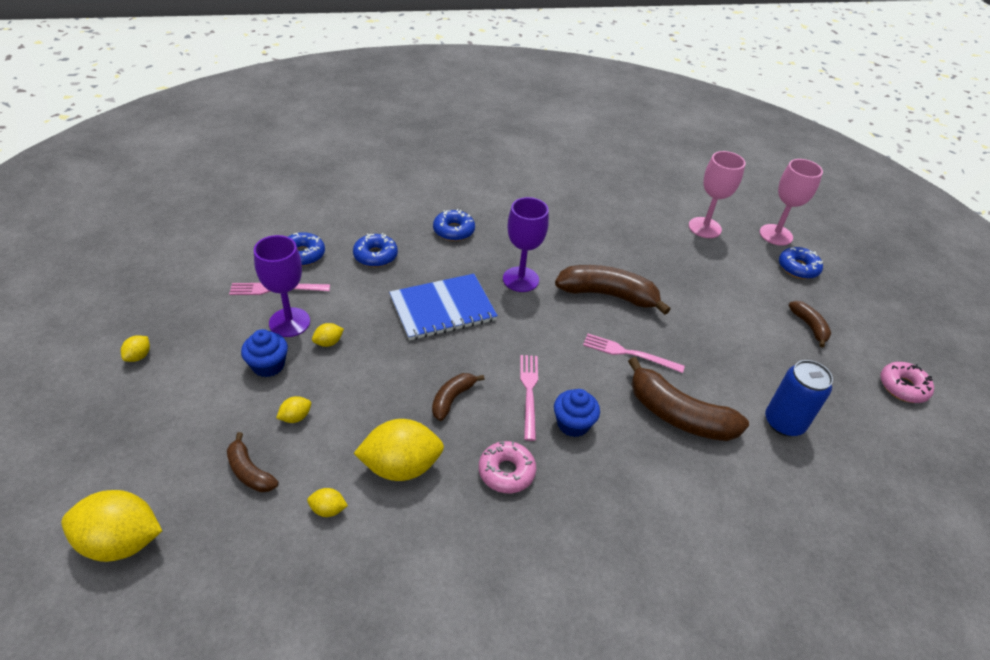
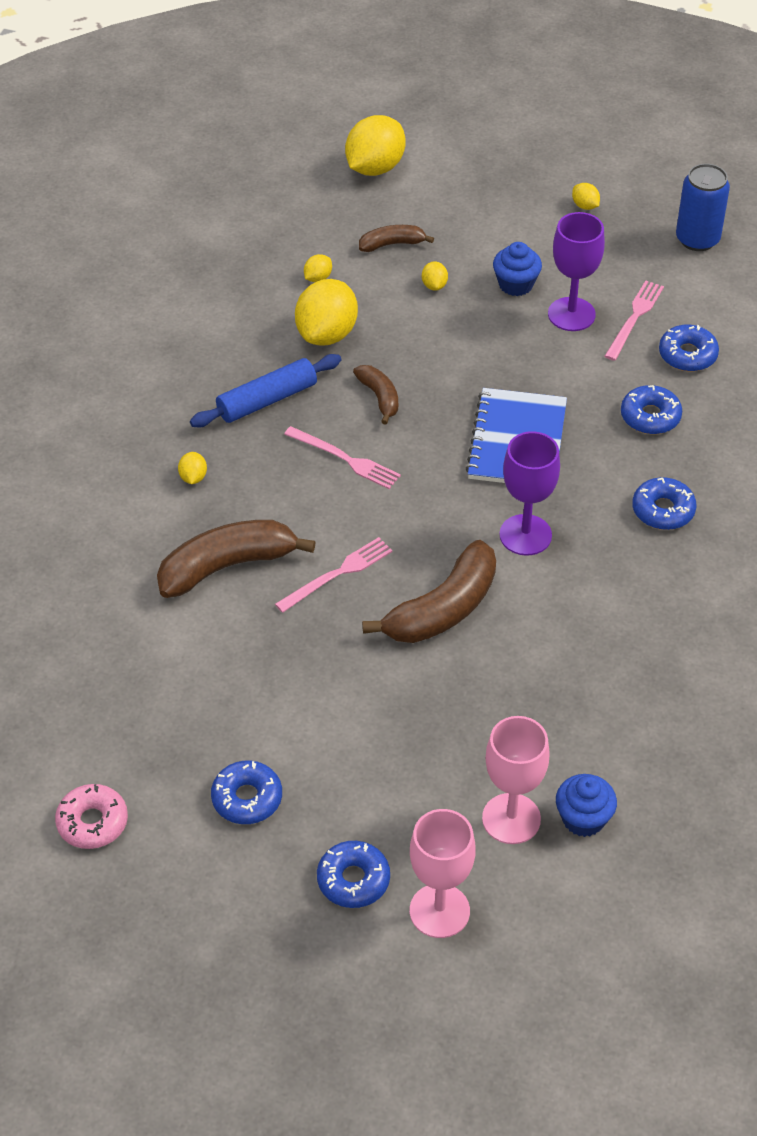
camera: 125 degrees right, 5 degrees up
yellow lemon [312,323,344,347] -> yellow lemon moved to [178,452,207,484]
pink donut [479,441,536,493] -> blue rolling pin [190,354,342,427]
blue cupcake [554,389,600,437] -> blue cupcake moved to [556,774,617,837]
blue can [765,360,833,436] -> blue can moved to [676,164,730,251]
brown banana [788,301,831,348] -> blue donut [211,761,282,824]

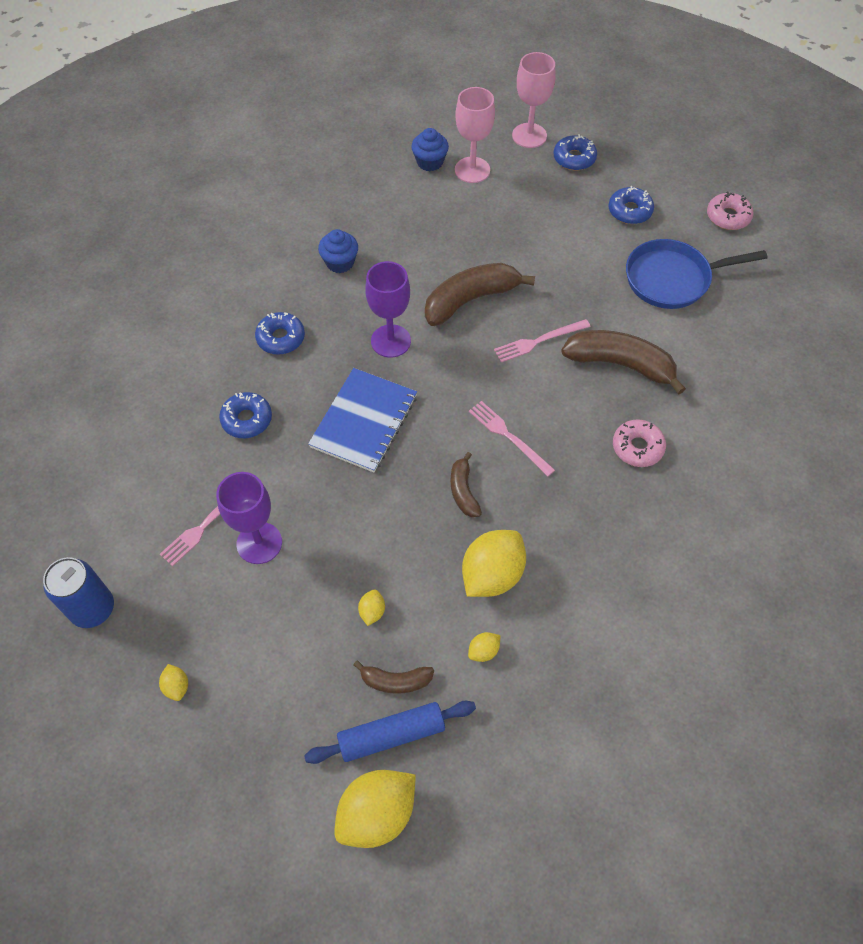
camera: 165 degrees left, 10 degrees up
brown banana [157,520,316,598] -> brown banana turned 150 degrees counterclockwise [561,330,686,395]
yellow lemon [178,452,207,484] -> pink donut [613,419,666,467]
blue rolling pin [190,354,342,427] -> blue rolling pin moved to [304,701,476,764]
blue cupcake [493,242,542,296] -> blue cupcake moved to [318,229,358,273]
blue donut [659,325,719,371] -> none
none -> blue pan [626,239,767,309]

